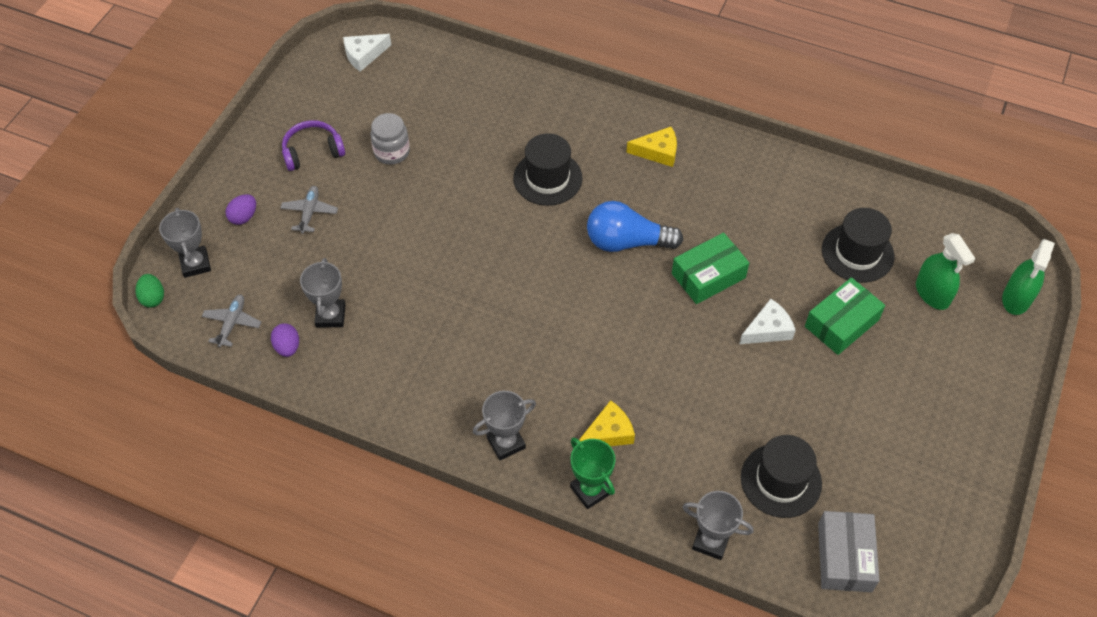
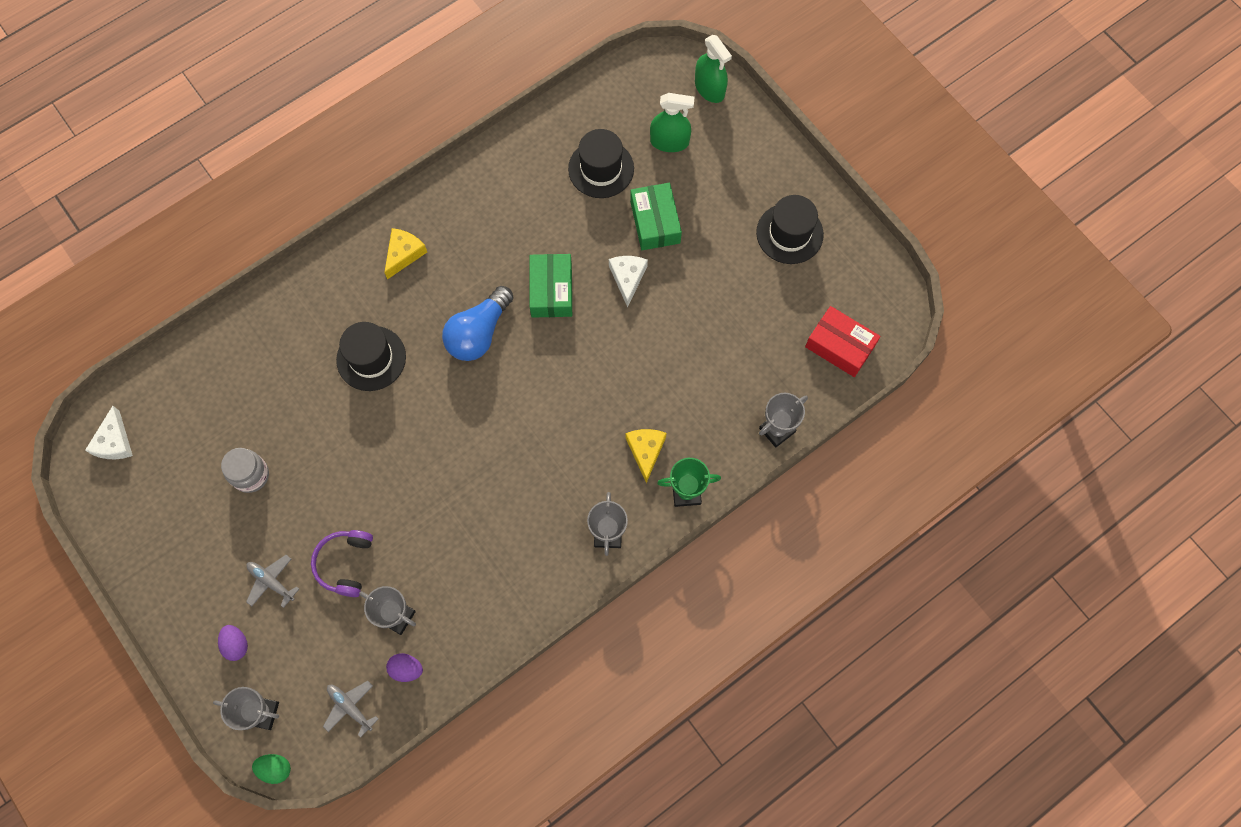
camera: 60 degrees left, 15 degrees up
purple headphones [282,120,345,171] -> purple headphones moved to [311,530,373,597]
black hat [741,435,822,518] -> black hat moved to [756,195,824,264]
grey box [818,511,880,592] -> red box [805,306,881,377]

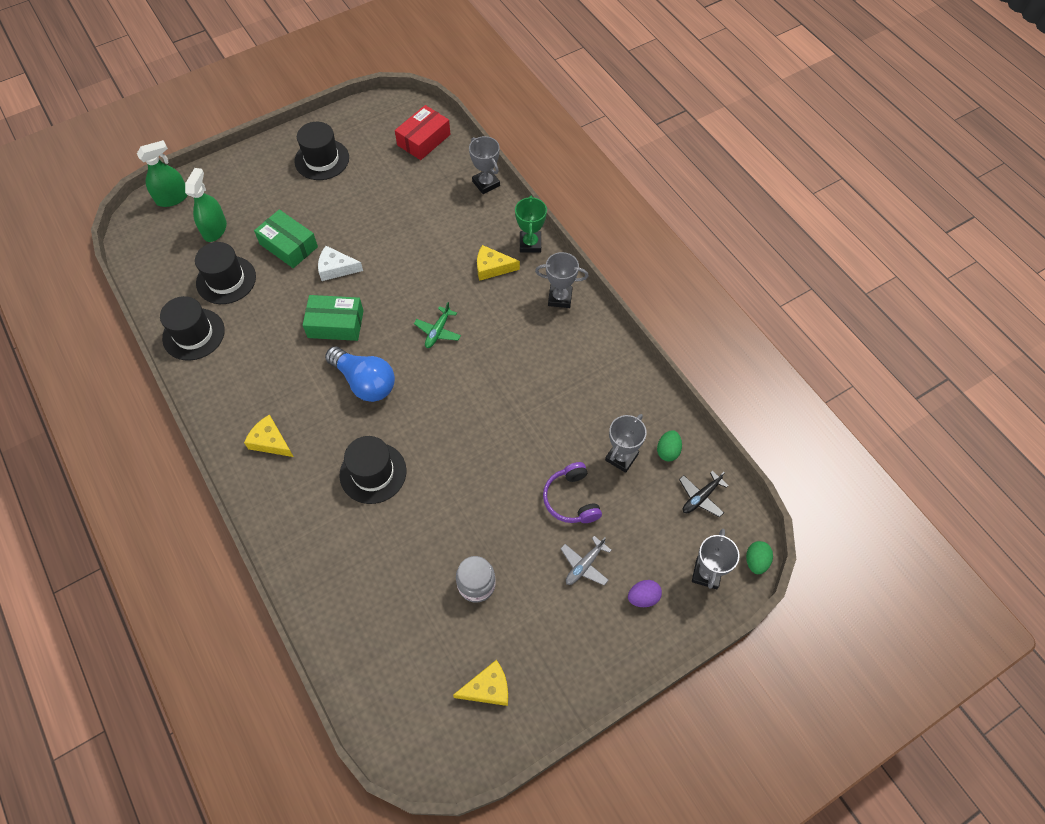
camera: 85 degrees left, 10 degrees down
white cheese [85,406,133,459] -> none
purple headphones [311,530,373,597] -> purple headphones turned 60 degrees clockwise [543,462,602,523]
grey plane [323,681,378,738] -> black plane [679,471,729,517]
purple egg [386,653,423,682] -> green egg [657,430,682,461]
green box [630,183,682,250] -> green box turned 45 degrees clockwise [254,209,318,268]
none -> black hat [160,296,225,361]
none -> green plane [414,302,461,348]
none -> yellow cheese [453,660,508,706]

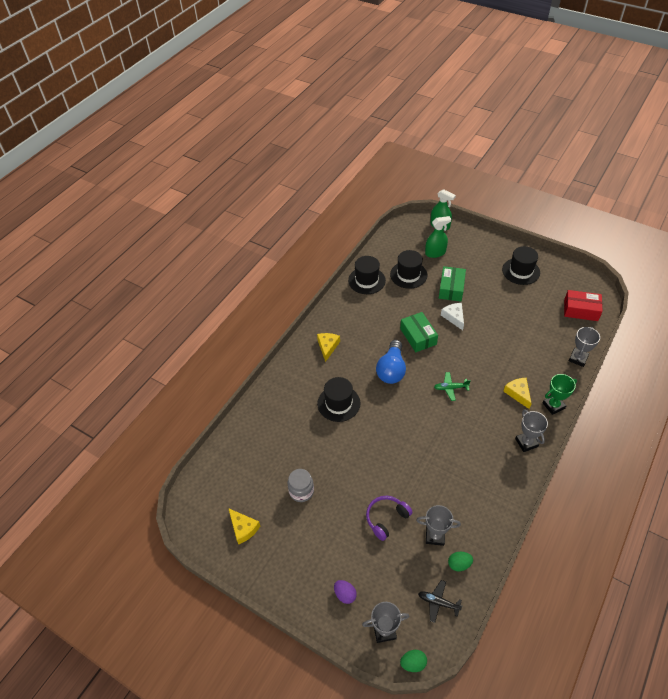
camera: 65 degrees right, 10 degrees down
grey plane [560,536,612,585] -> none

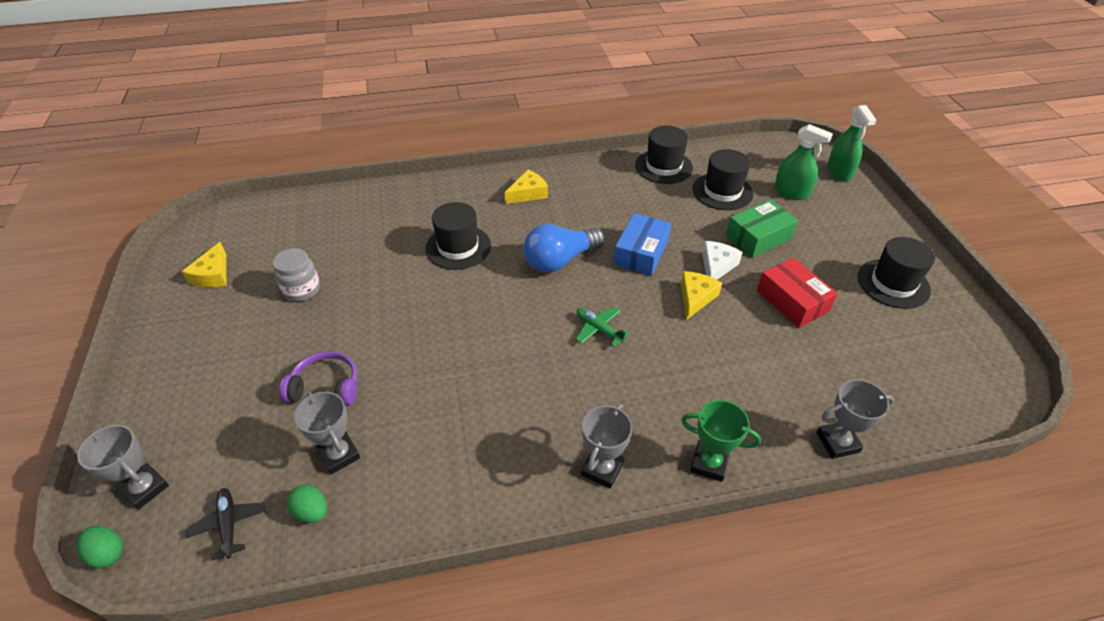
camera: 45 degrees right, 5 degrees down
purple egg [334,580,357,604] -> none
green box [400,312,438,352] -> blue box [614,213,671,276]
yellow cheese [503,378,532,409] -> yellow cheese moved to [681,271,722,320]
red box [564,290,603,321] -> red box moved to [757,258,838,328]

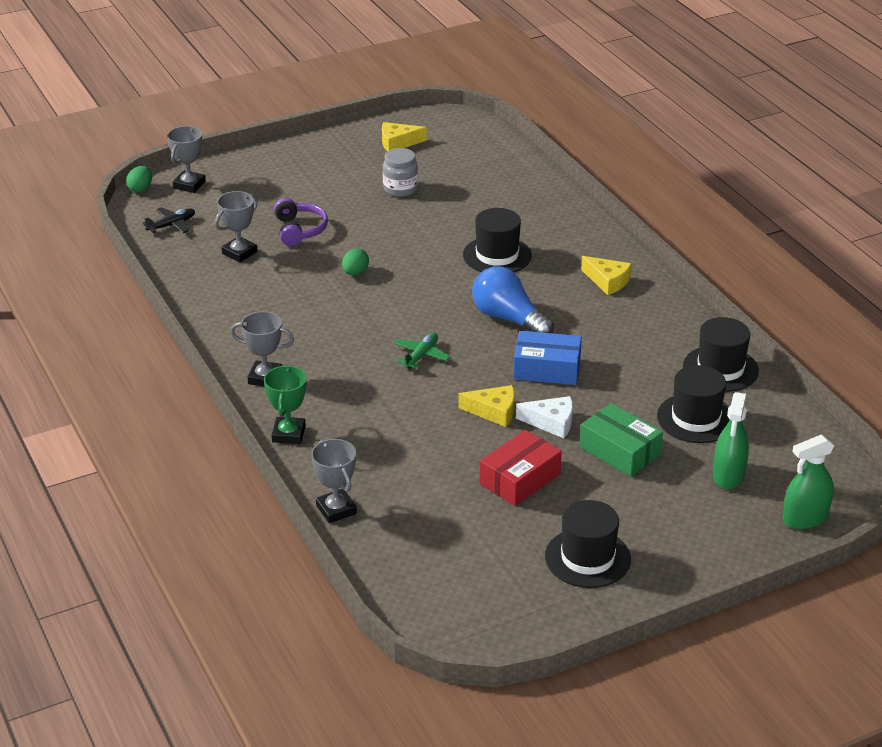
camera: 75 degrees right, 10 degrees down
green egg [287,485,327,523] -> green egg moved to [342,248,369,275]

